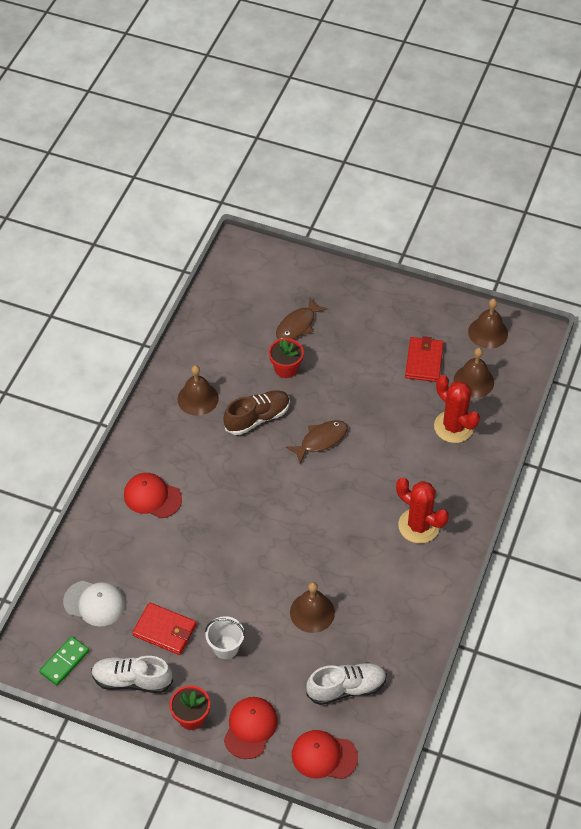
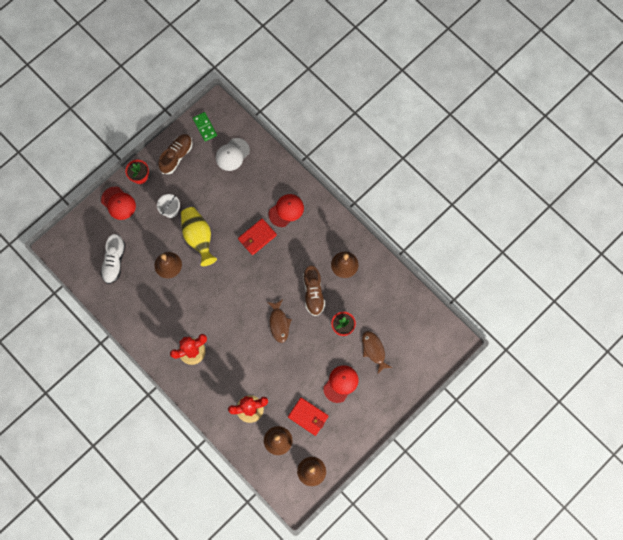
camera: 115 degrees right, 20 degrees up
white shoe [91,656,173,693] -> brown shoe [158,134,193,174]
red wallet [132,602,197,655] -> red wallet moved to [238,218,277,255]
red cap [292,730,358,779] -> red cap moved to [324,365,359,403]
none -> yellow vase [181,207,217,266]

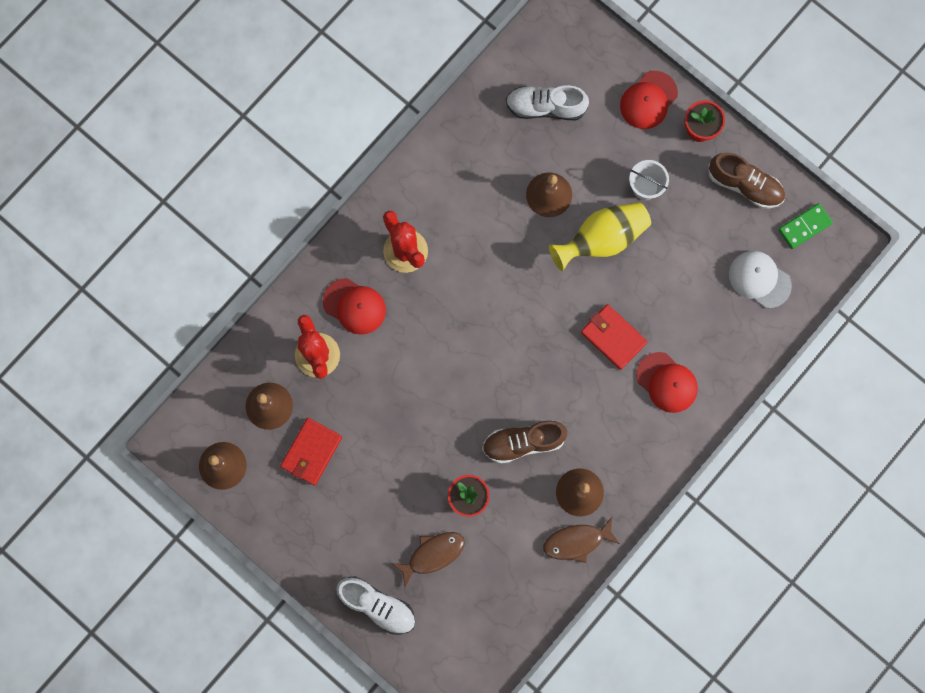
camera: 85 degrees right, 5 degrees up
brown fish [267,299,292,343] -> brown fish moved to [543,517,620,563]
red cap [324,365,359,403] -> red cap moved to [323,278,386,335]
none -> white shoe [336,576,415,635]

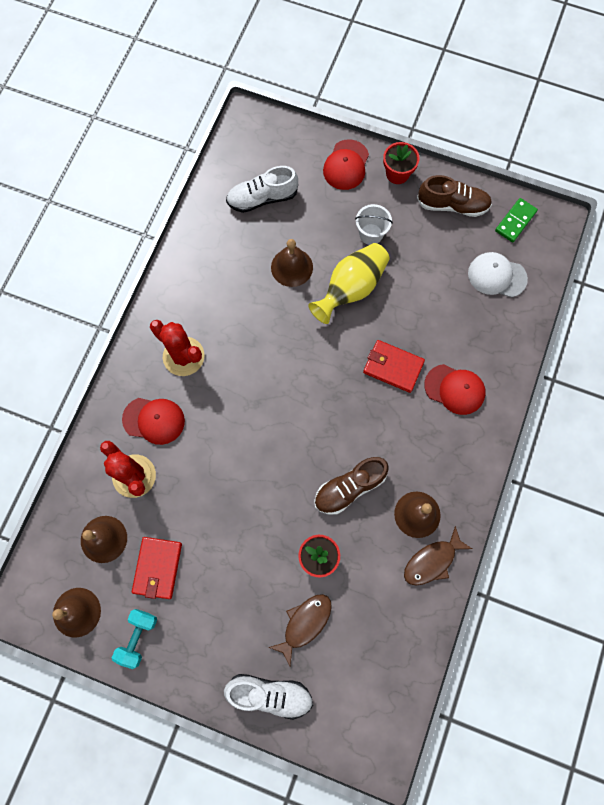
camera: 20 degrees left, 5 degrees down
none -> turquoise dumbbell [112,609,157,669]

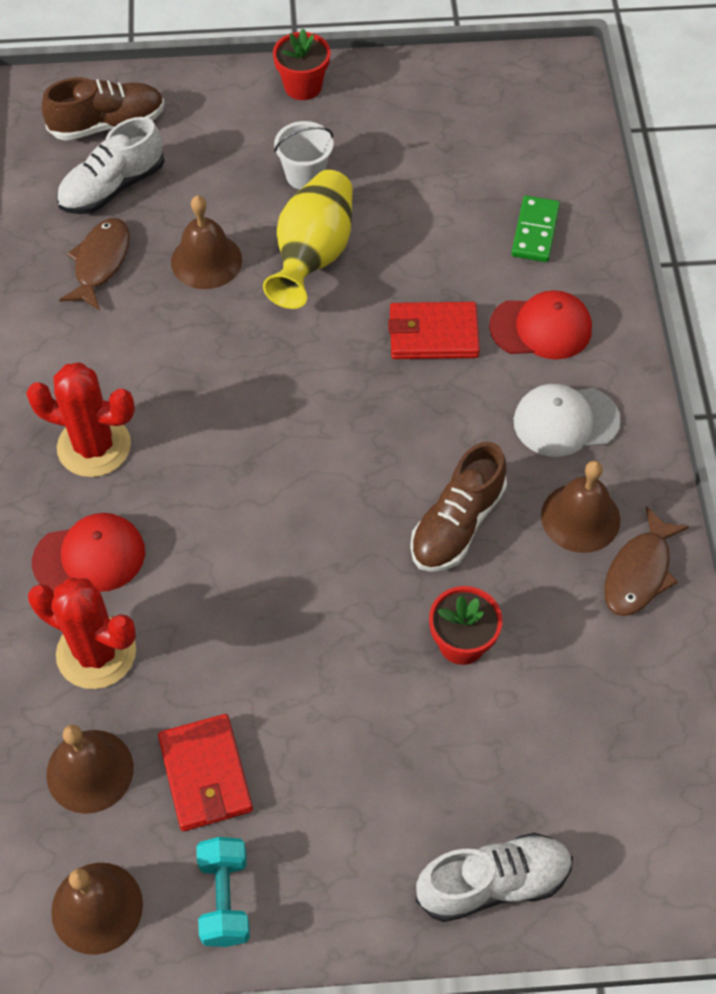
camera: 25 degrees left, 15 degrees down
brown fish [268,594,332,666] -> brown fish moved to [59,218,130,310]
red cap [323,139,369,190] -> none
brown shoe [417,175,492,217] -> brown shoe moved to [42,78,165,141]
white cap [468,252,528,298] -> white cap moved to [514,384,621,457]
green domino [495,198,538,242] -> green domino moved to [511,195,560,262]

